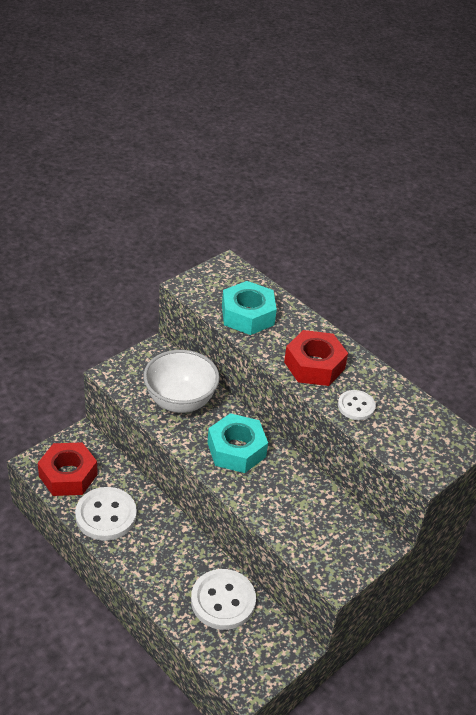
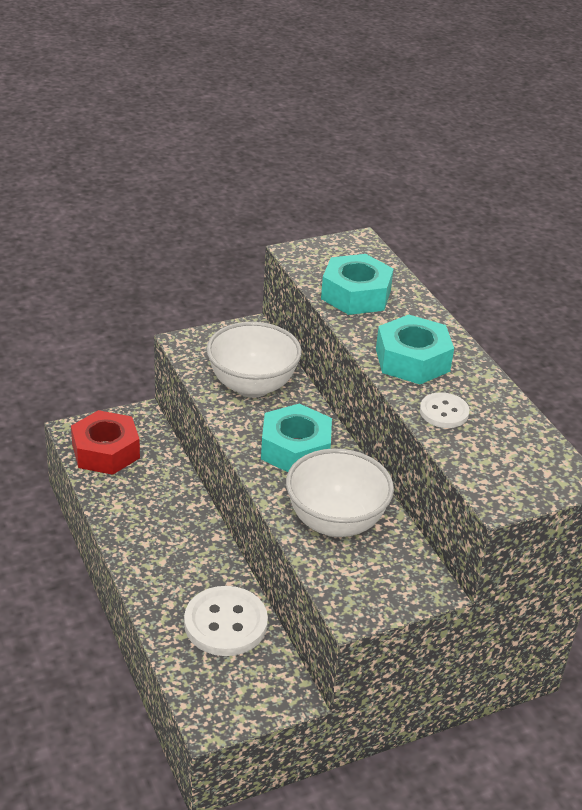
camera: 20 degrees right, 5 degrees down
white button [75,487,137,541] -> none
red nut [284,330,348,386] -> turquoise nut [376,315,454,384]
none -> white bowl [286,448,394,537]

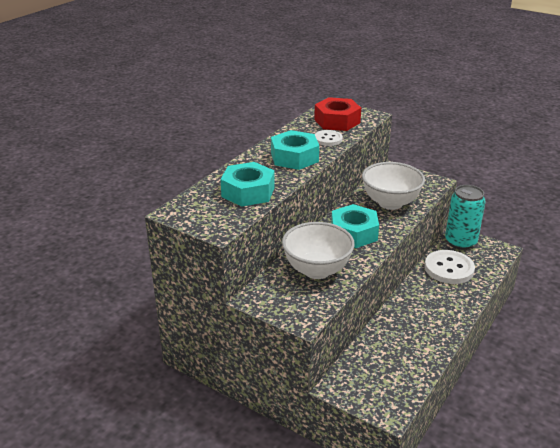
camera: 120 degrees left, 5 degrees down
red nut [71,410,140,475] -> red nut moved to [314,97,361,131]
none -> turquoise can [445,185,486,250]

